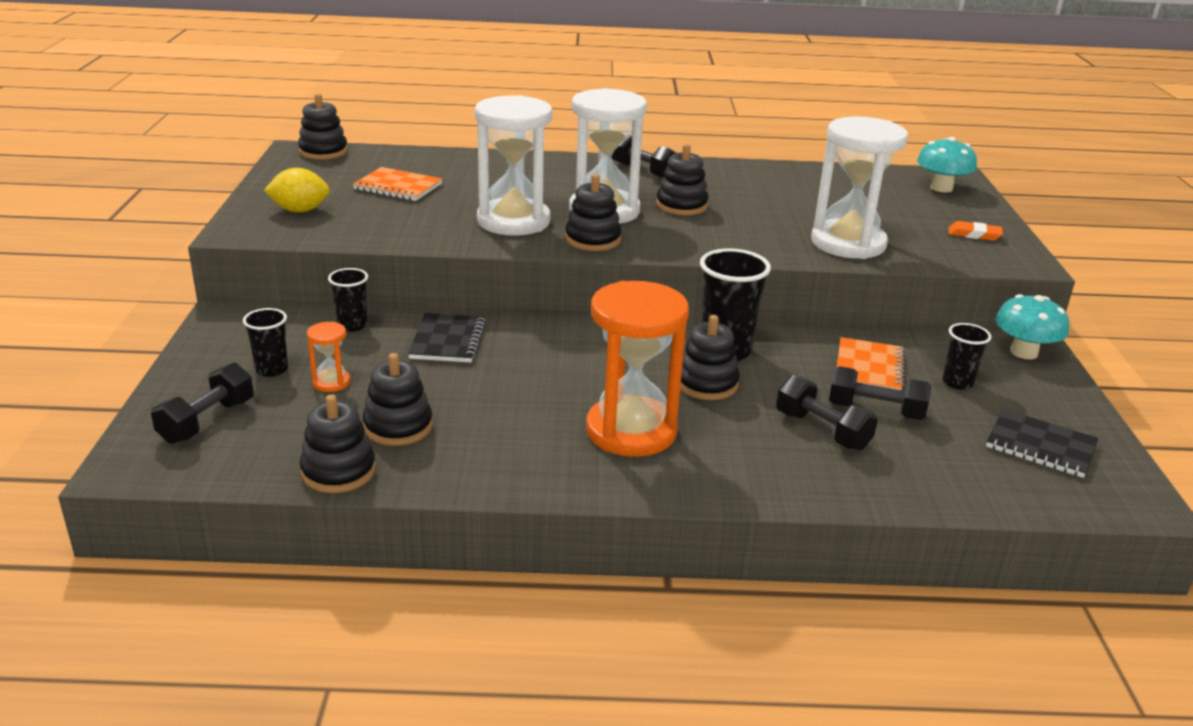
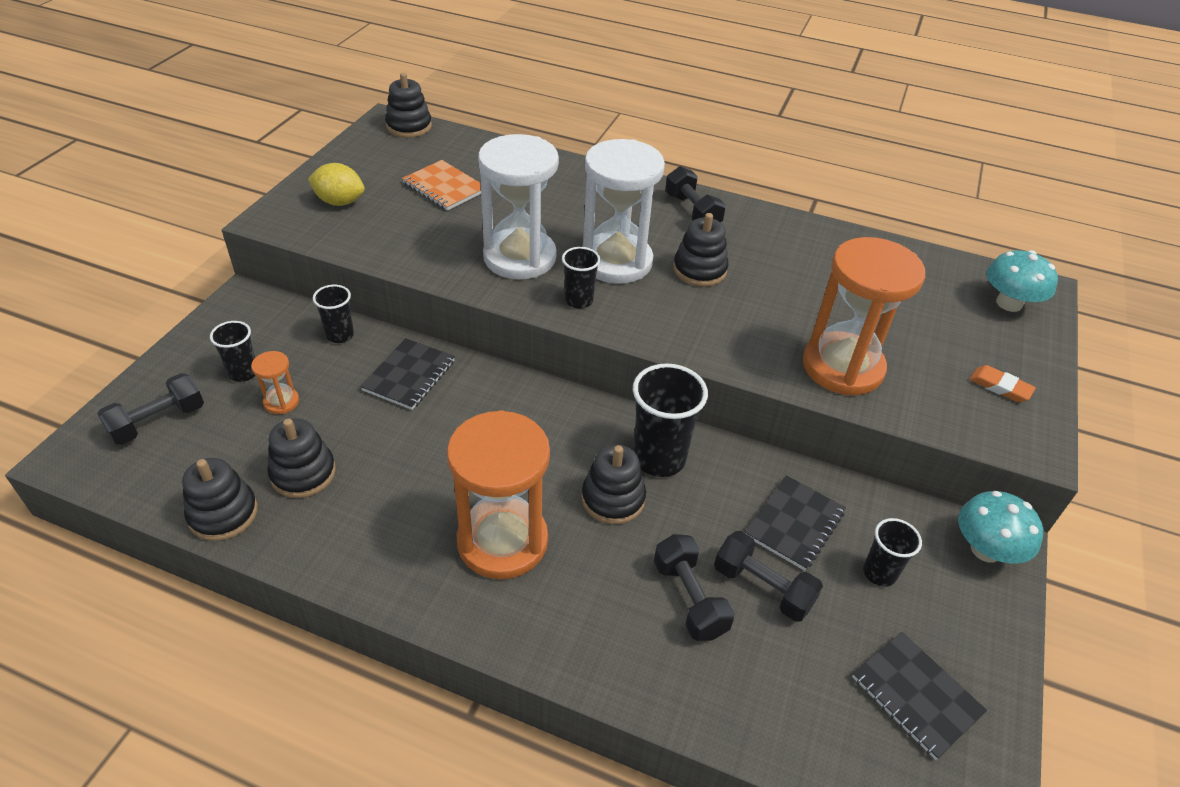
camera: 20 degrees right, 15 degrees up
black stacking toy [565,174,622,251] -> black cup [562,247,600,308]
white hourglass [811,117,908,259] -> orange hourglass [803,237,925,395]
orange notebook [837,337,905,390] -> black notebook [745,475,846,571]

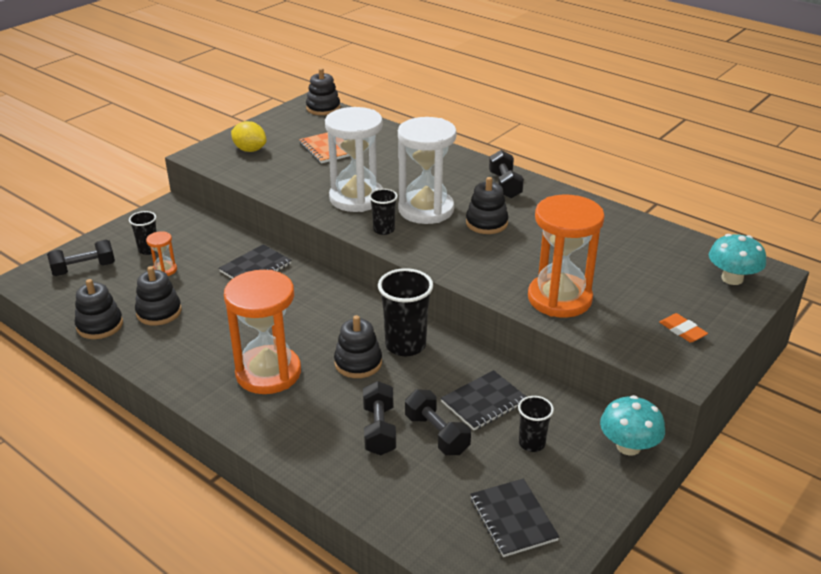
camera: 20 degrees right, 10 degrees down
black cup [313,285,354,343] -> none

